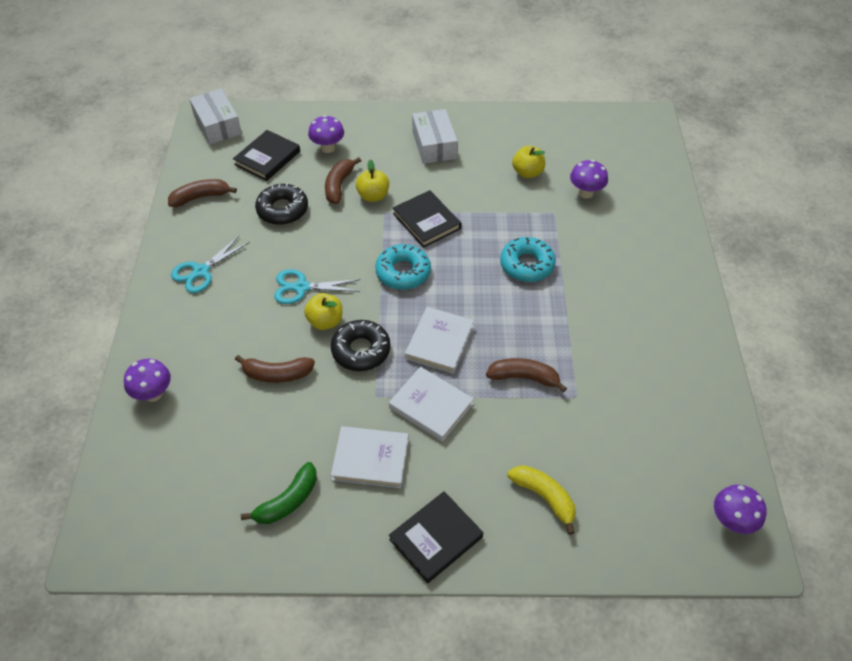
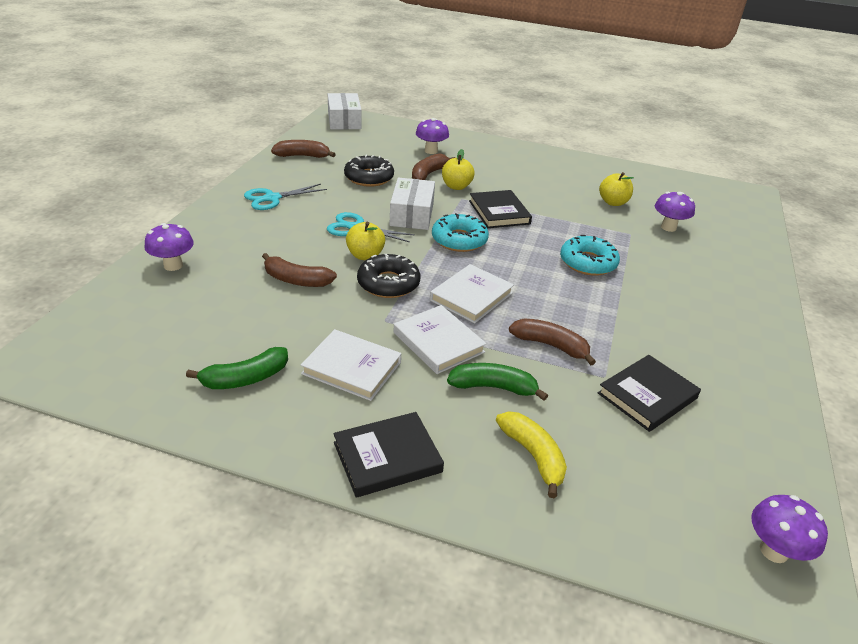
camera: 15 degrees right, 15 degrees down
black book [233,130,300,181] -> black book moved to [598,355,701,432]
white box [412,109,457,164] -> white box moved to [390,178,435,230]
none -> green banana [447,363,548,401]

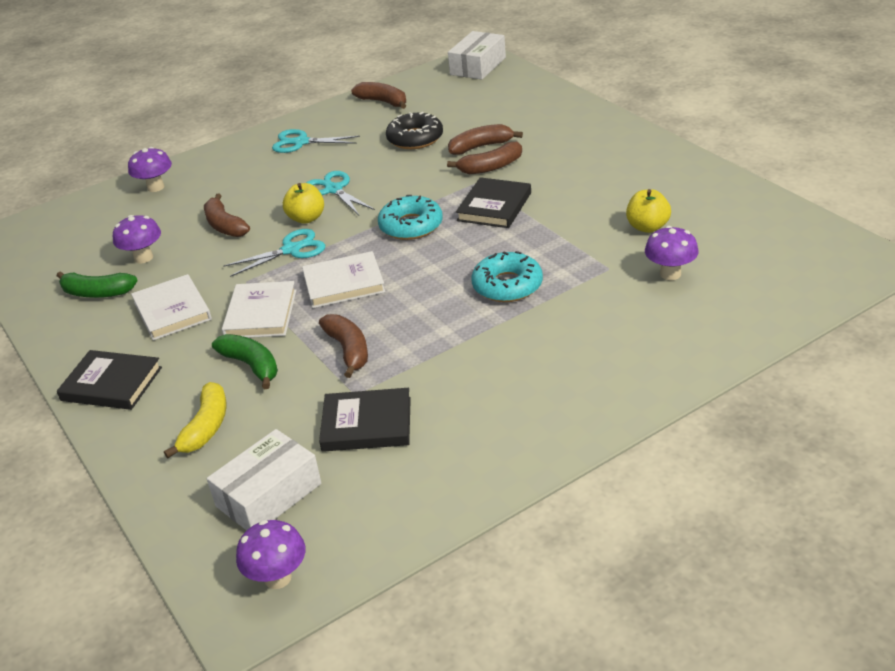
camera: 45 degrees right, 0 degrees up
black donut [357,254,420,298] -> turquoise scissors [223,229,325,277]
white box [390,178,435,230] -> white box moved to [207,429,321,530]
purple mushroom [416,118,449,154] -> purple mushroom moved to [113,215,161,263]
yellow apple [442,149,474,190] -> brown banana [447,142,522,174]

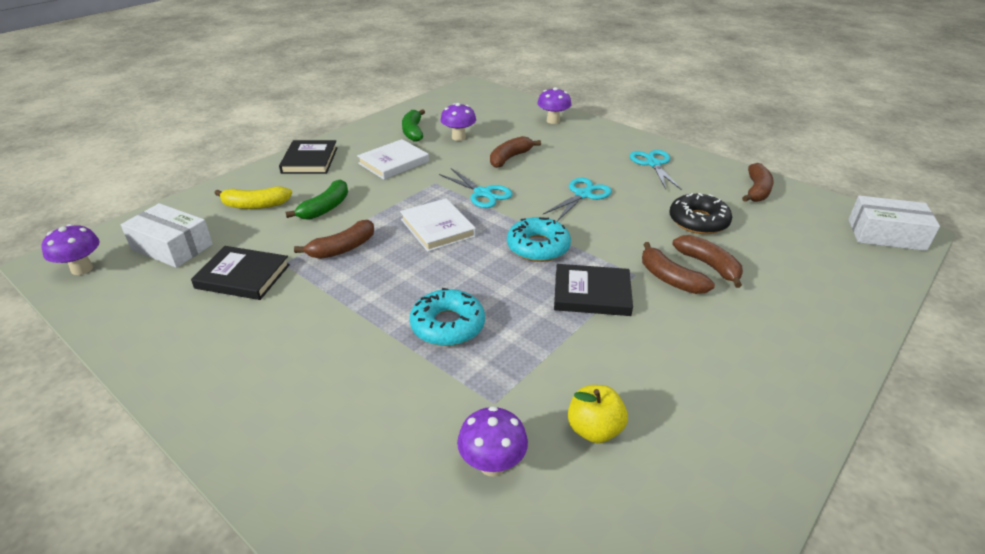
camera: 70 degrees right, 0 degrees up
white book [222,281,296,338] -> none
yellow apple [283,183,324,224] -> none
black book [319,388,411,452] -> black book turned 60 degrees counterclockwise [191,246,290,300]

